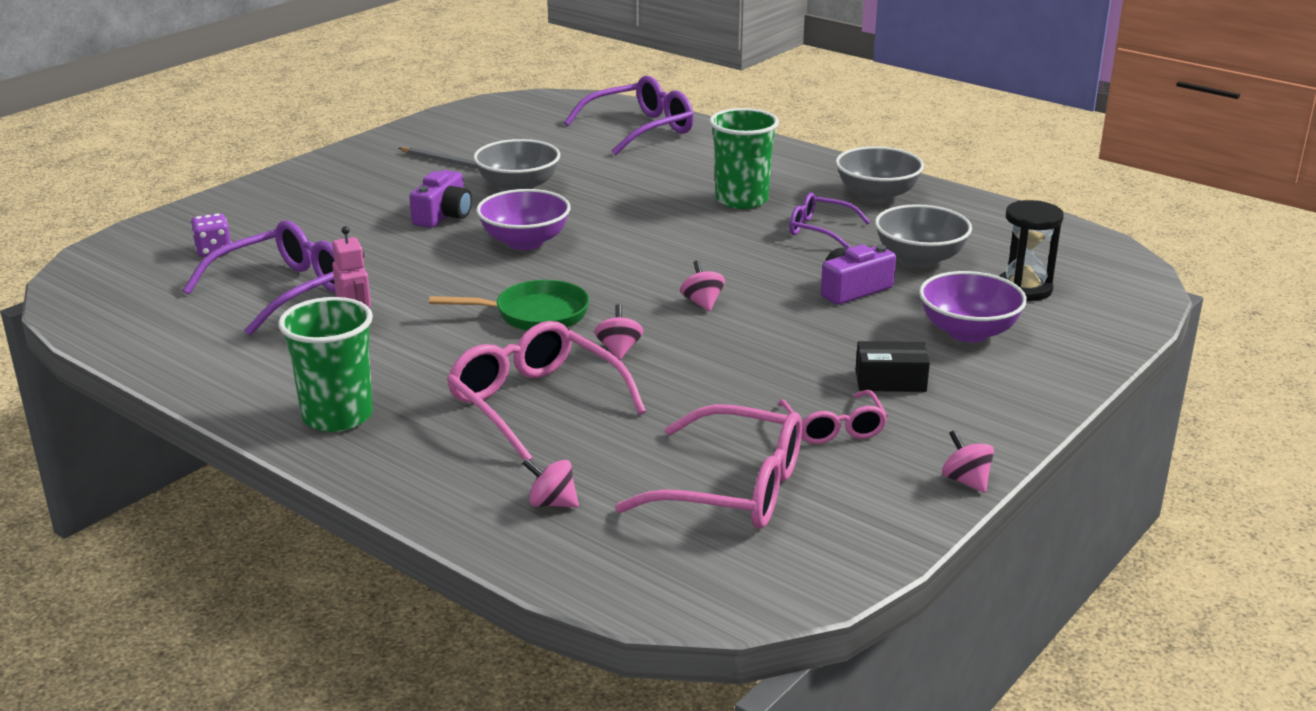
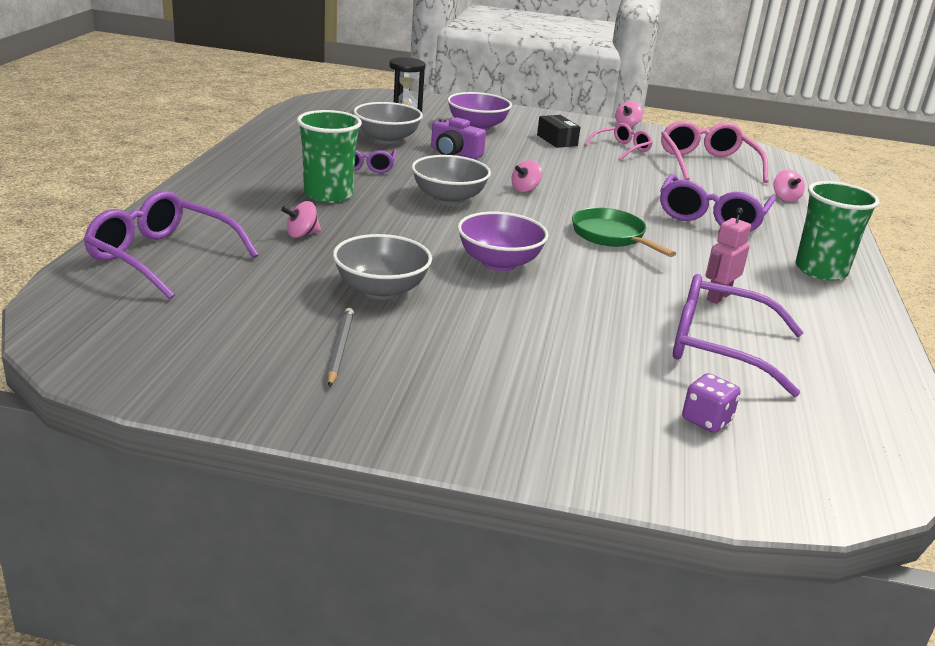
camera: 120 degrees left, 0 degrees up
purple camera [409,170,472,228] -> none
pink glasses [447,321,646,461] -> purple glasses [660,174,776,232]
pink spinning top [594,304,643,360] -> pink spinning top moved to [281,201,321,238]
grey bowl [836,146,924,203] -> grey bowl moved to [412,155,491,205]

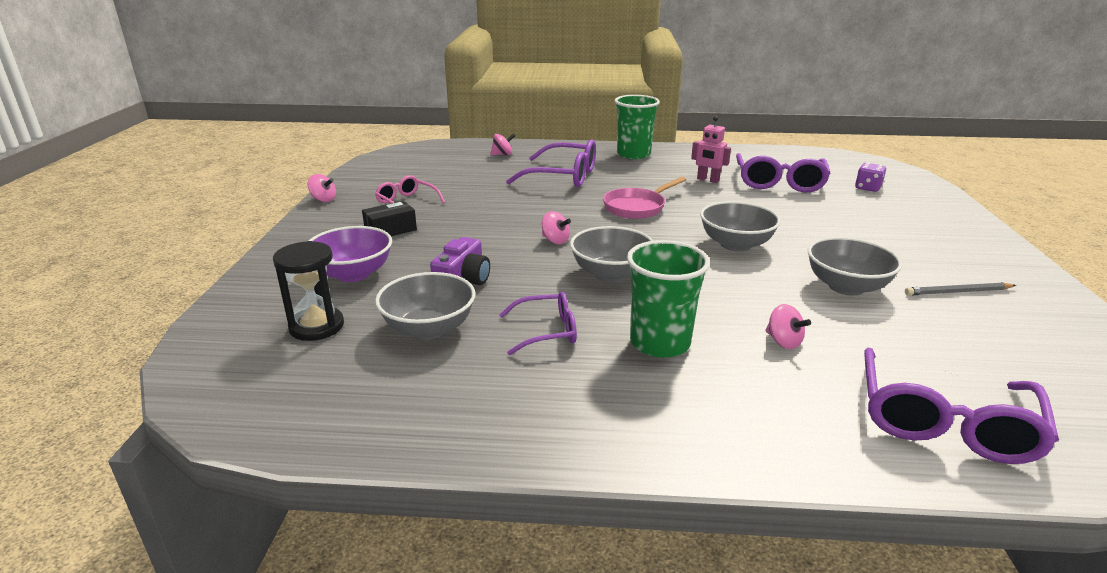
camera: 95 degrees left, 0 degrees up
purple bowl [458,212,549,271] -> grey bowl [700,201,781,252]
green pan [572,207,676,257] -> pink pan [603,177,686,219]
pink glasses [661,121,768,183] -> none

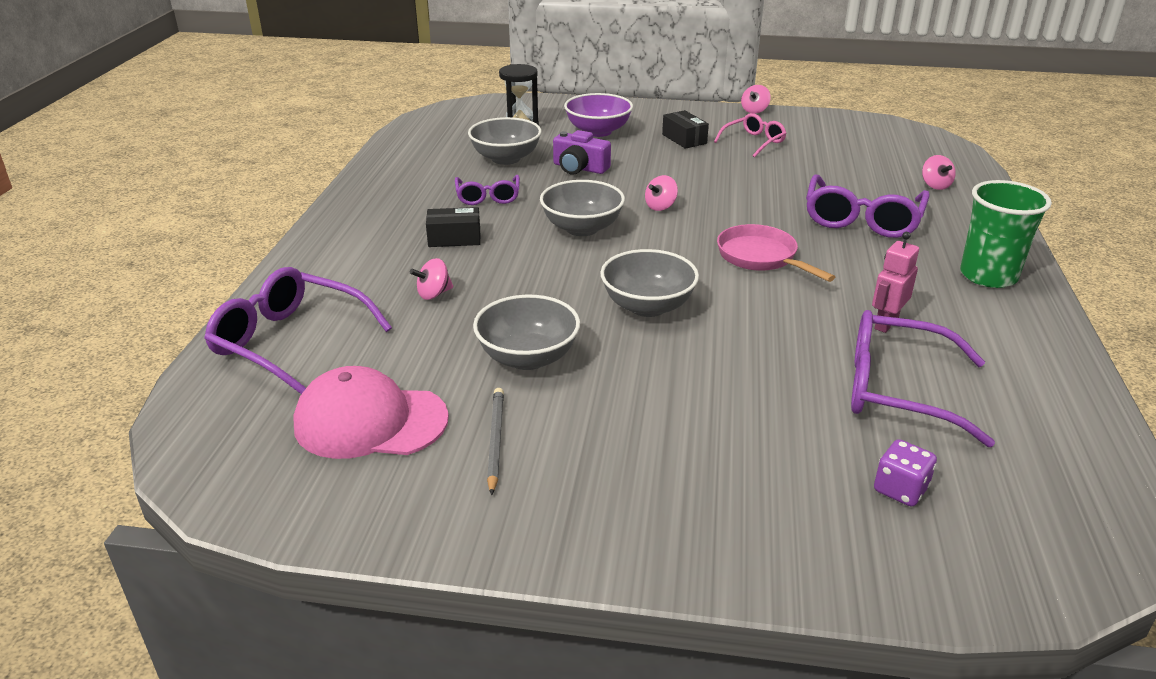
camera: 95 degrees right, 5 degrees up
green cup [627,240,710,358] -> black box [426,207,481,247]
none -> pink cap [293,366,449,459]

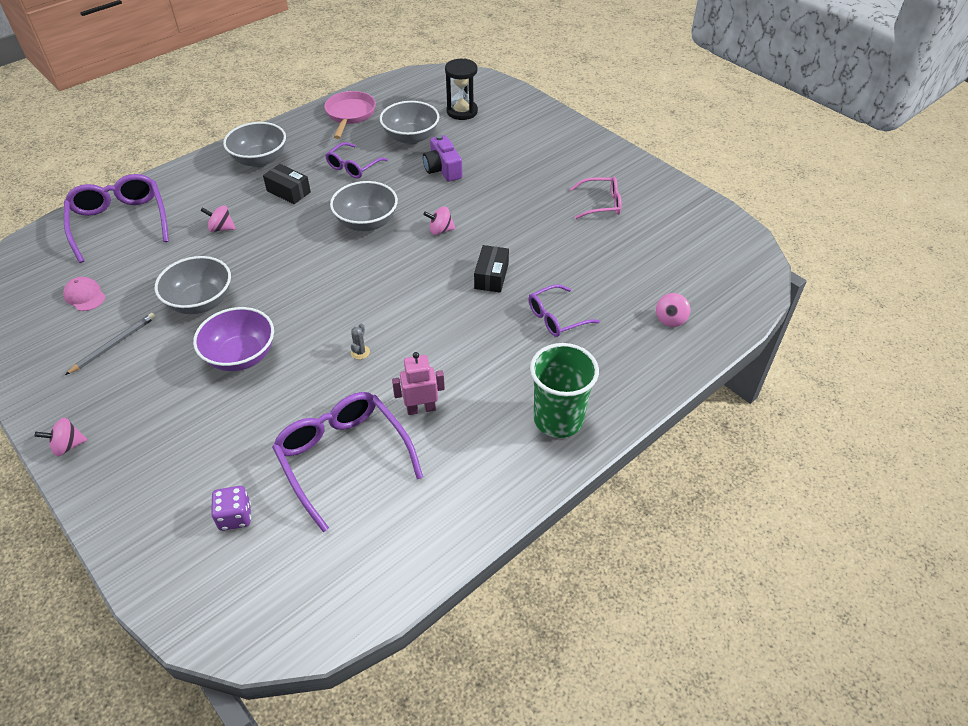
camera: 40 degrees right, 15 degrees up
pink cap [293,366,449,459] -> pink cap [63,277,106,311], size x0.48
purple bowl [564,93,633,137] -> purple bowl moved to [193,307,274,371]
grey bowl [600,249,699,317] -> grey bowl moved to [223,122,286,167]
black box [662,110,709,149] -> black box moved to [474,245,509,293]
pink pan [717,224,835,282] -> pink pan moved to [324,91,376,139]
pink spinning top [741,85,771,114] -> pink spinning top moved to [35,417,88,456]
purple glasses [806,175,930,238] -> purple glasses [529,284,600,337], size x0.59
none -> grey cactus [351,324,370,359]

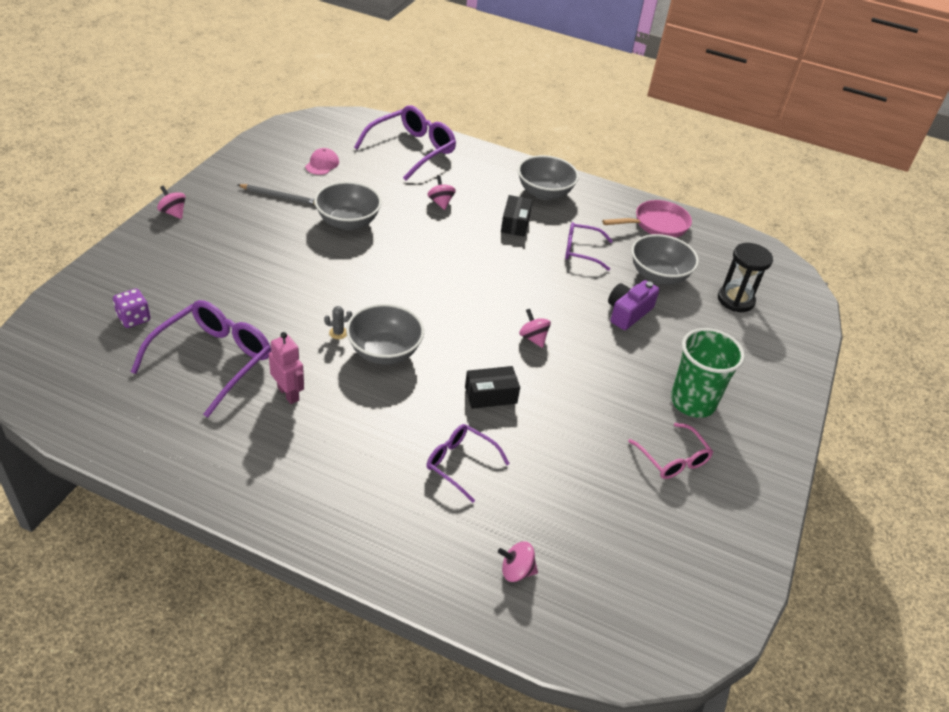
camera: 60 degrees right, 5 degrees down
purple bowl [193,307,274,371] -> none
grey bowl [330,181,398,231] -> grey bowl moved to [346,304,424,364]
green cup [530,343,599,438] -> green cup moved to [671,328,745,418]

